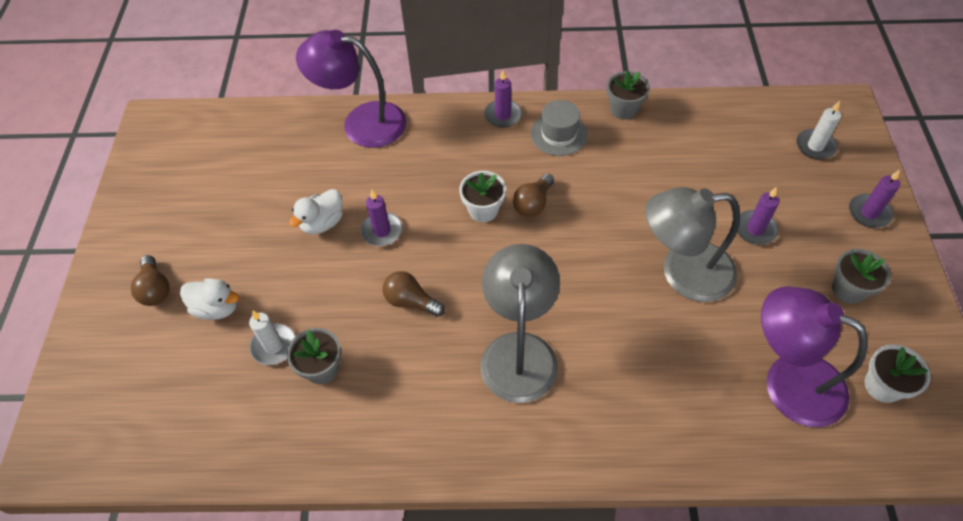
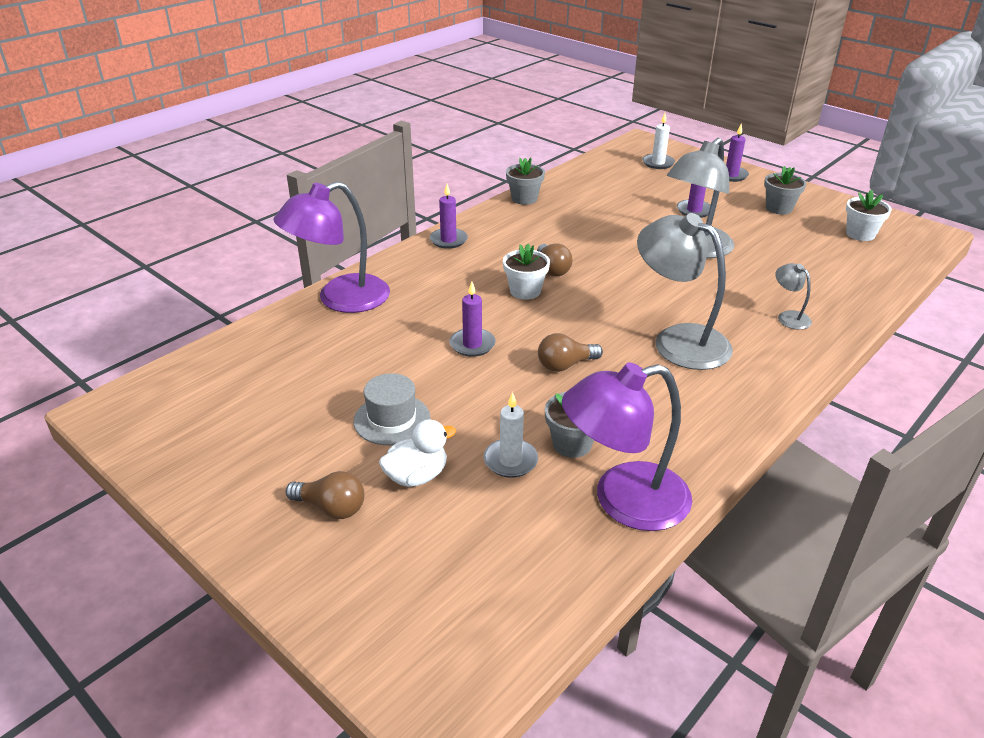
camera: 50 degrees left, 20 degrees down
white duck [289,189,343,234] -> none
grey hat [531,100,588,156] -> grey hat moved to [353,373,430,445]
purple lamp [761,286,868,427] -> purple lamp moved to [562,363,692,531]
none -> grey lamp [775,263,812,330]

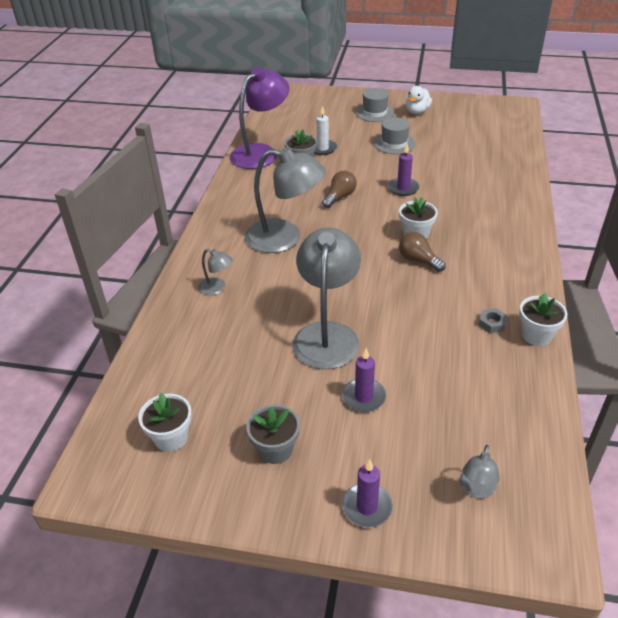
camera: 150 degrees right, 5 degrees up
purple lamp [273,181,390,313] -> none
brown light bulb [286,471,364,519] -> grey hat [356,88,395,122]
white duck [379,420,456,487] -> white duck moved to [405,86,432,114]
purple candle [429,184,468,249] -> none
grey flower pot [506,158,545,205] -> white flower pot [519,293,568,346]
white candle [642,113,675,169] -> grey lamp [459,445,500,499]
none -> grey nut [479,308,508,333]

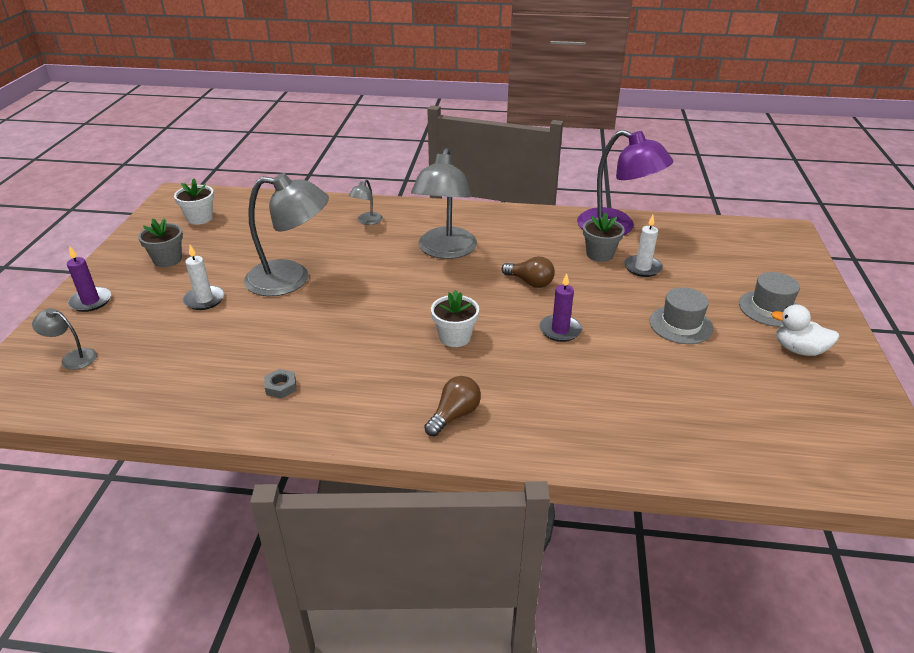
camera: 85 degrees right, 5 degrees down
purple candle [342,348,386,412] -> white candle [183,245,224,310]
brown light bulb [399,232,446,272] -> brown light bulb moved to [424,376,481,436]
white flower pot [519,293,568,346] -> none

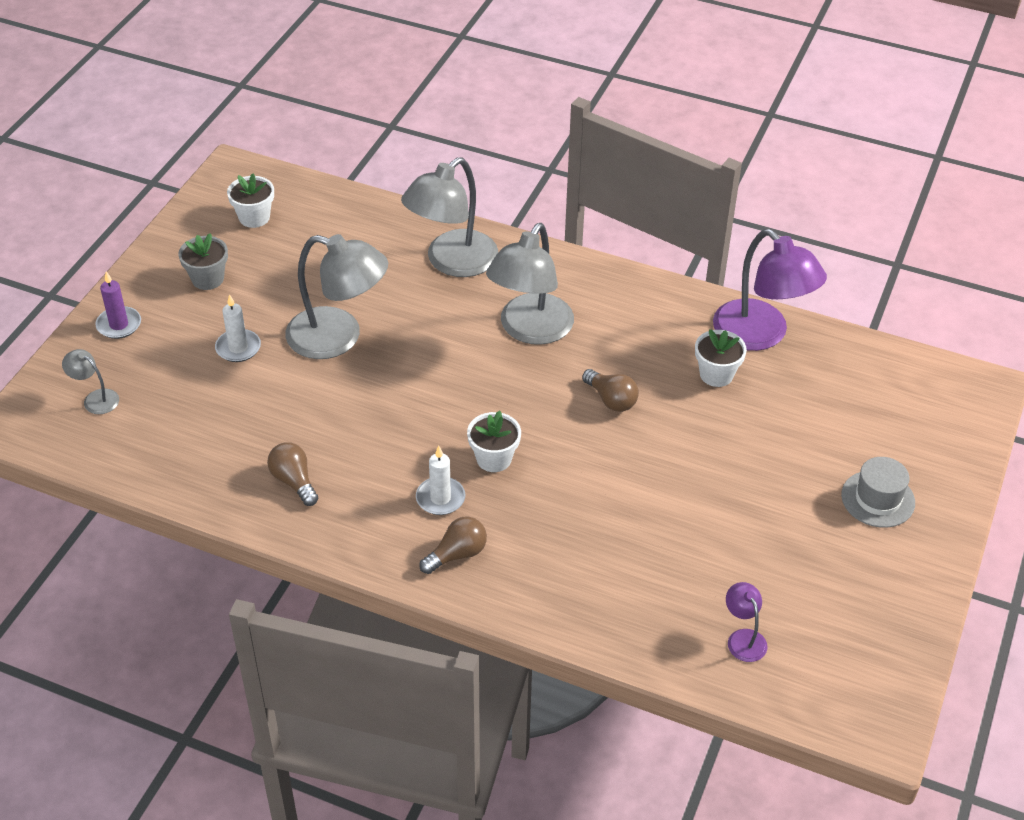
camera: 15 degrees right, 10 degrees up
grey nut [264,369,297,399] -> brown light bulb [267,442,318,506]
grey lamp [349,179,383,225] -> grey lamp [401,157,498,277], size x2.22
purple candle [539,273,582,342] -> none
grey flower pot [583,213,625,262] -> white flower pot [695,329,747,387]
white candle [624,215,663,277] -> white candle moved to [416,446,465,515]
grey hat [649,287,714,344] -> none
white duck [771,305,840,356] -> none
none -> purple lamp [726,582,768,662]

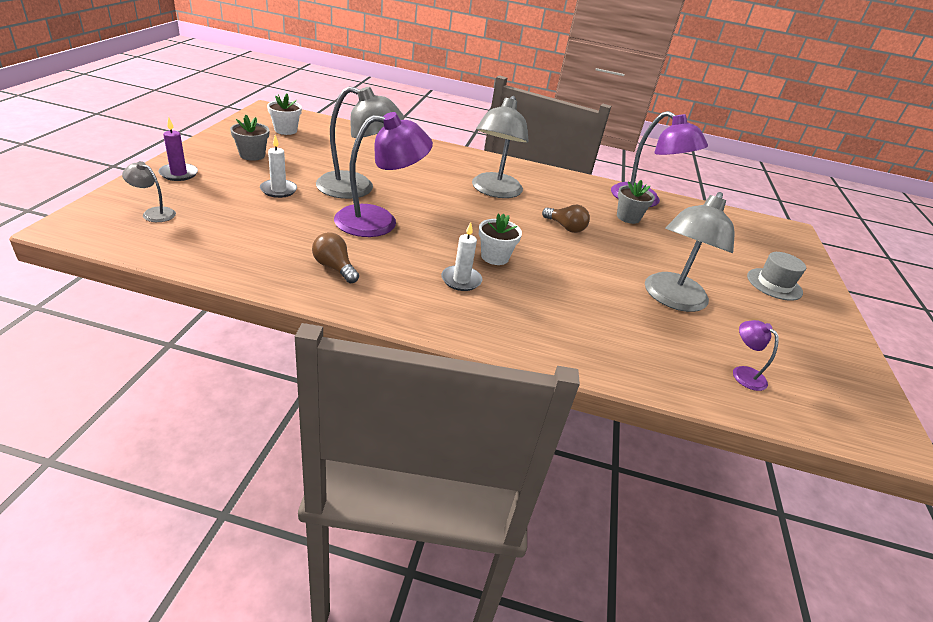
camera: 15 degrees left, 10 degrees down
grey lamp [401,157,498,277] -> grey lamp moved to [645,192,734,312]
brown light bulb [419,517,487,574] -> none
white flower pot [695,329,747,387] -> grey flower pot [617,180,655,224]
none -> purple lamp [334,112,433,237]

